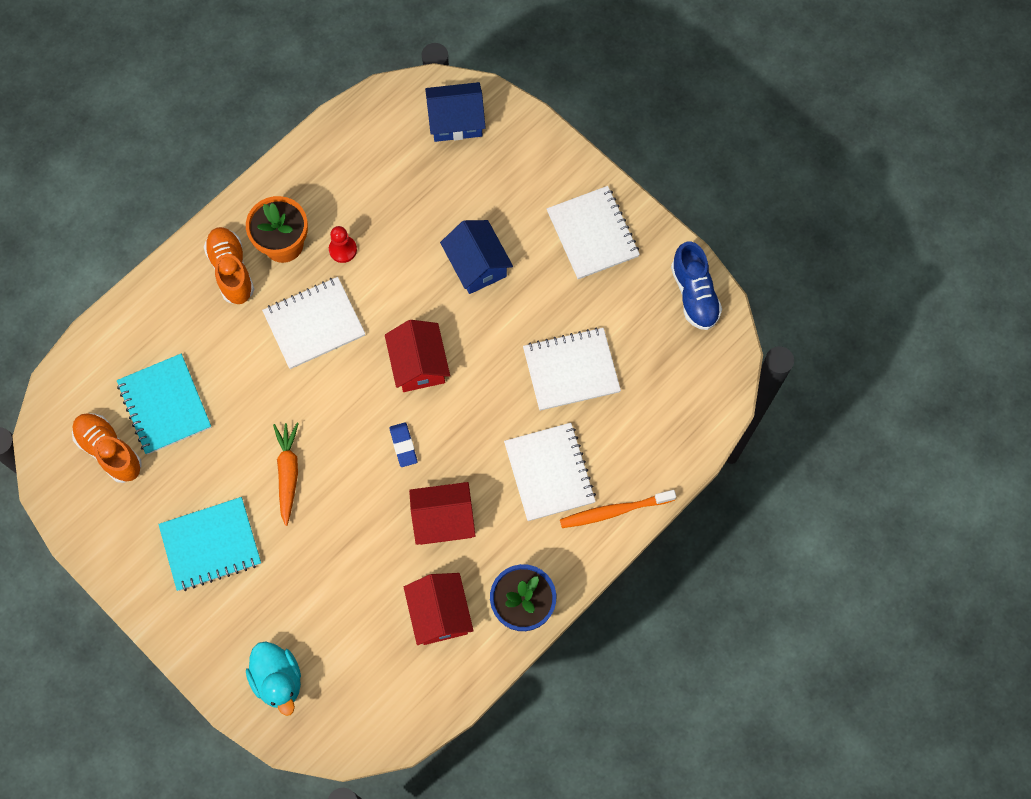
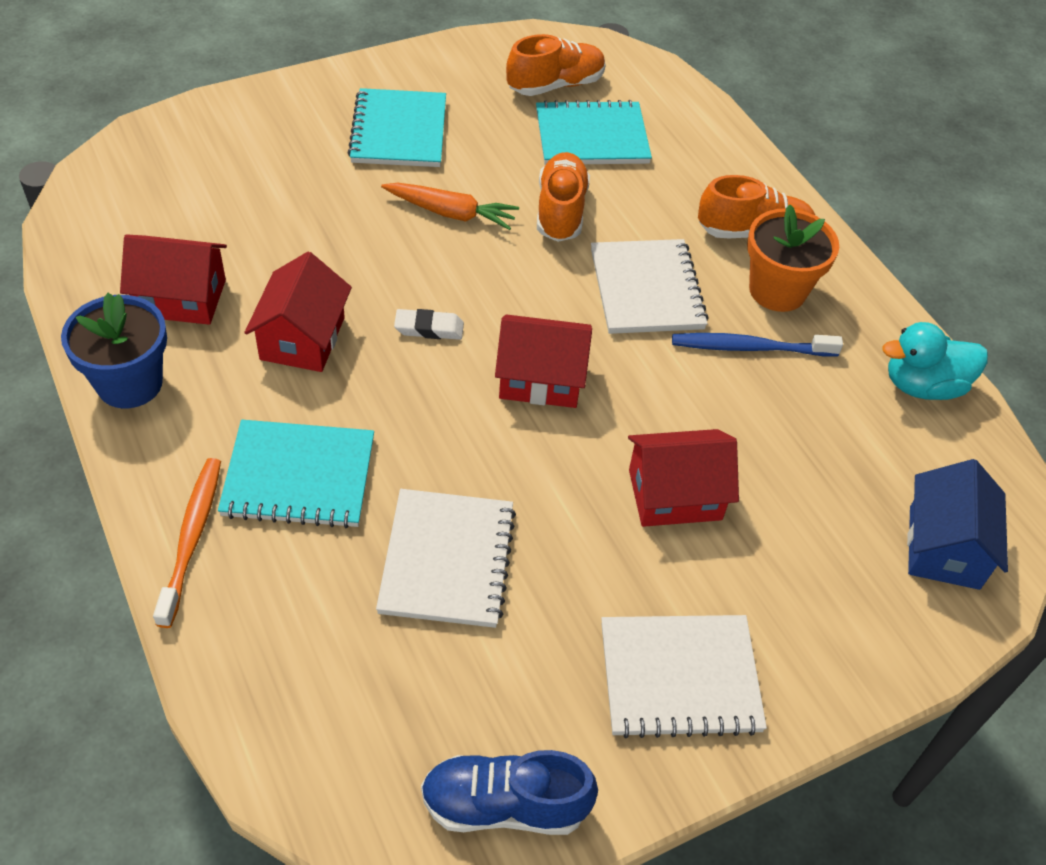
camera: 105 degrees right, 20 degrees down
turquoise duck [246,642,301,716] -> turquoise duck moved to [883,322,988,400]
red pawn [329,226,357,263] -> blue toothbrush [672,333,843,356]
blue eraser [389,422,417,467] -> white eraser [394,309,464,340]
blue house [440,220,513,294] -> red house [628,429,739,527]
white notebook [504,423,596,521] -> turquoise notebook [218,420,374,528]
none -> orange shoe [537,152,590,242]

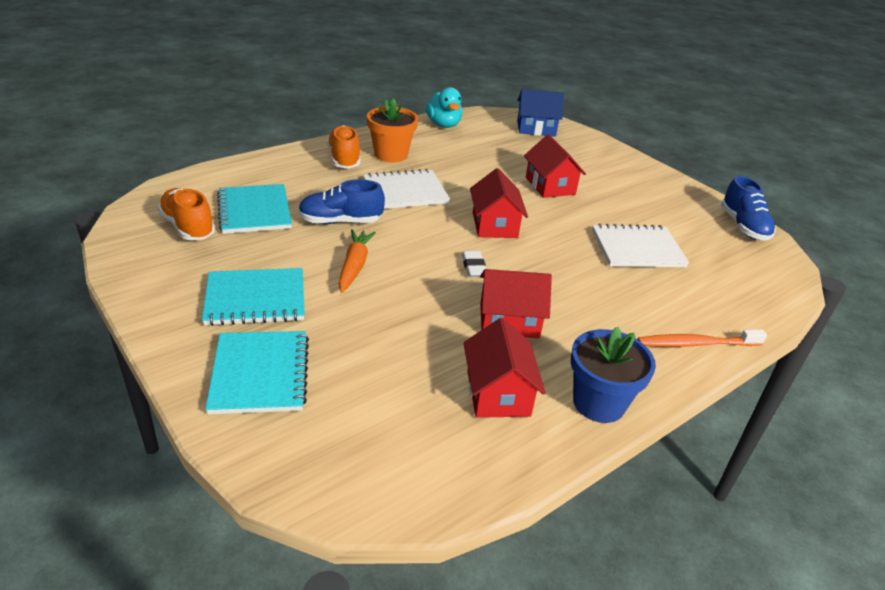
camera: 100 degrees left, 15 degrees down
turquoise notebook [218,420,374,528] -> turquoise notebook moved to [205,331,309,414]
orange shoe [537,152,590,242] -> blue shoe [298,179,385,224]
white notebook [601,615,767,738] -> none
blue toothbrush [672,333,843,356] -> none

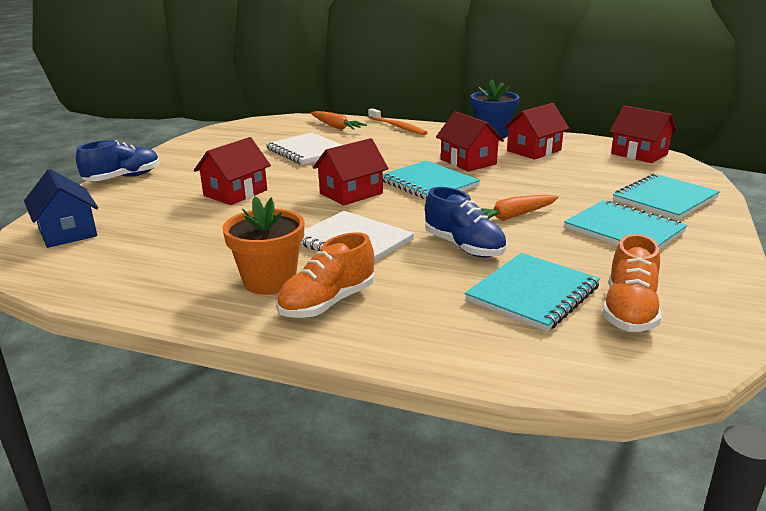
camera: 120 degrees left, 10 degrees down
turquoise duck [426,87,463,128] -> none
white eraser [462,251,486,277] -> turquoise notebook [383,161,480,199]
blue shoe [721,176,776,241] -> blue shoe moved to [76,140,159,181]
none -> orange carrot [311,111,367,130]
none -> red house [610,105,677,163]

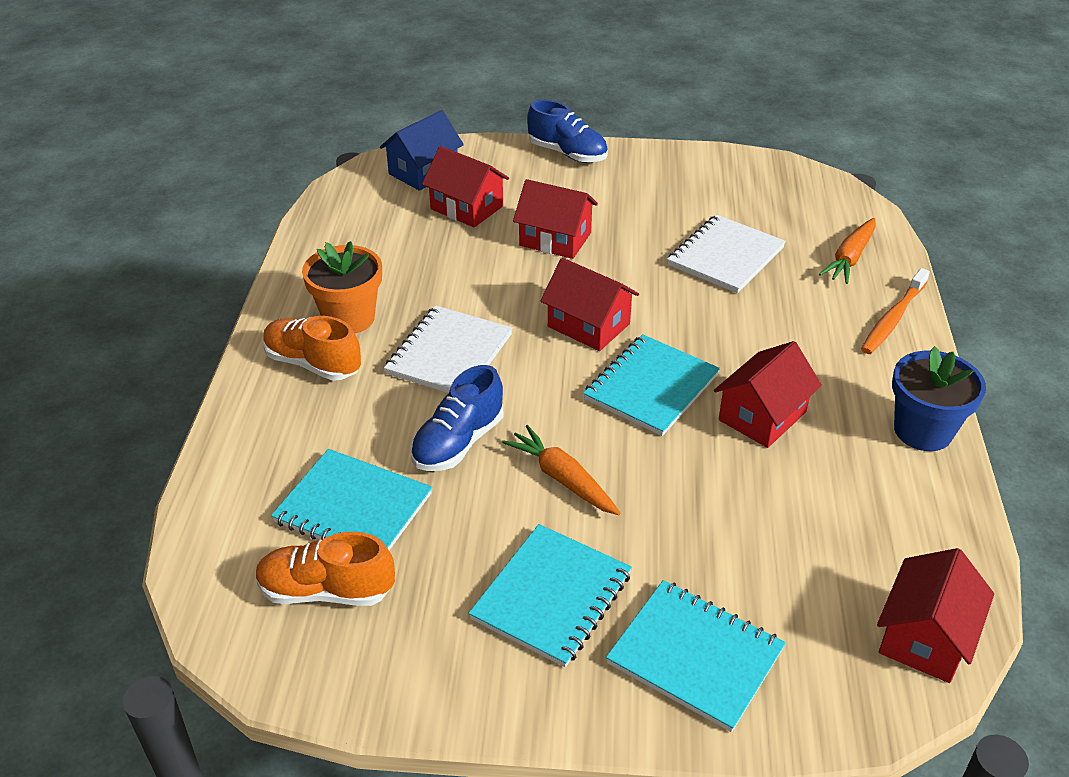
camera: 75 degrees right, 15 degrees up
red house [503,103,569,160] -> red house moved to [422,146,509,228]

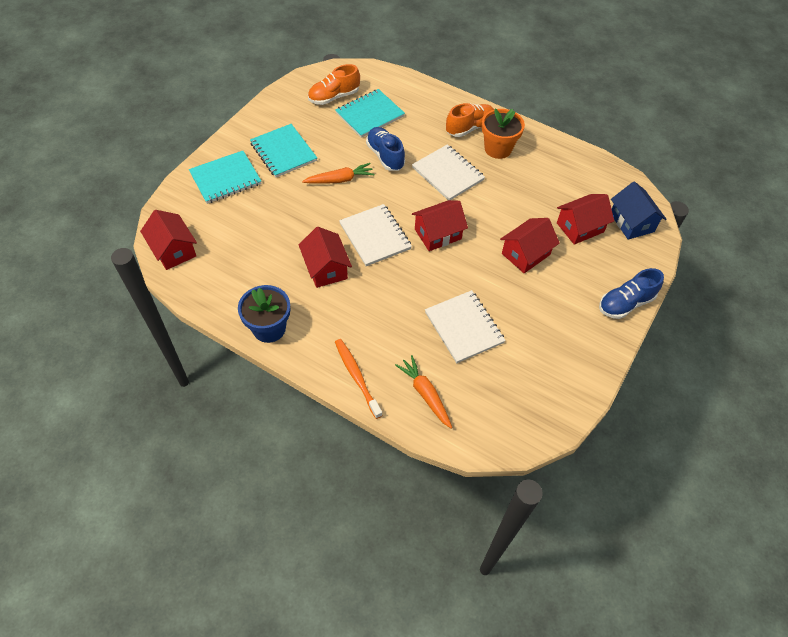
camera: 115 degrees right, 15 degrees up
orange shoe [256,532,395,606] -> orange shoe turned 150 degrees counterclockwise [308,64,360,105]
turquoise notebook [583,334,720,436] -> white notebook [339,204,412,266]

